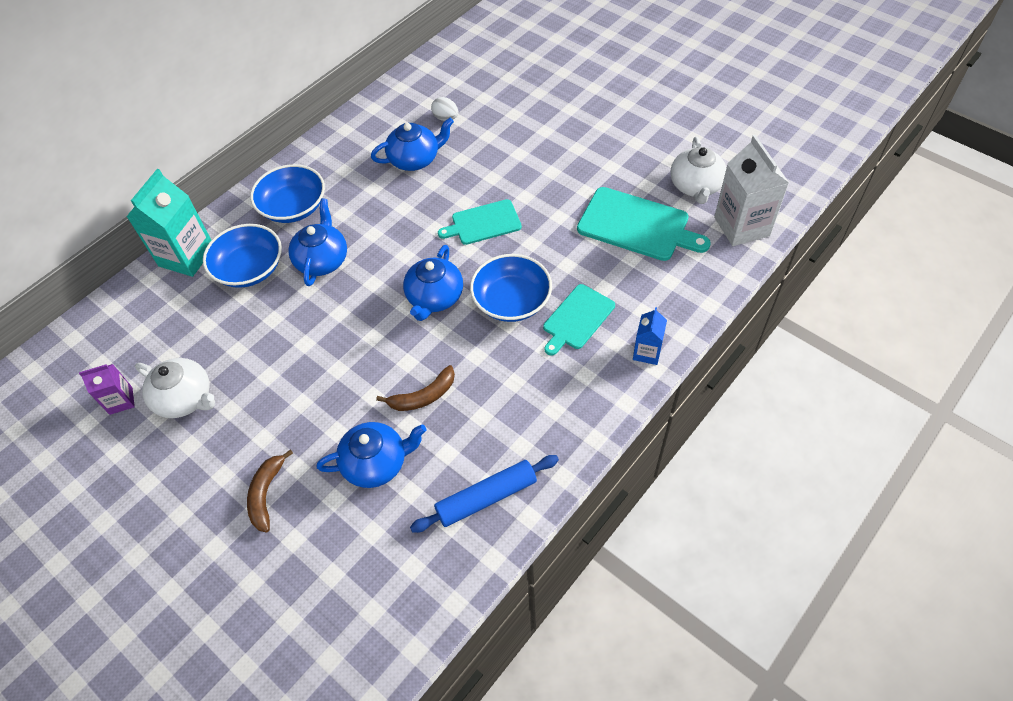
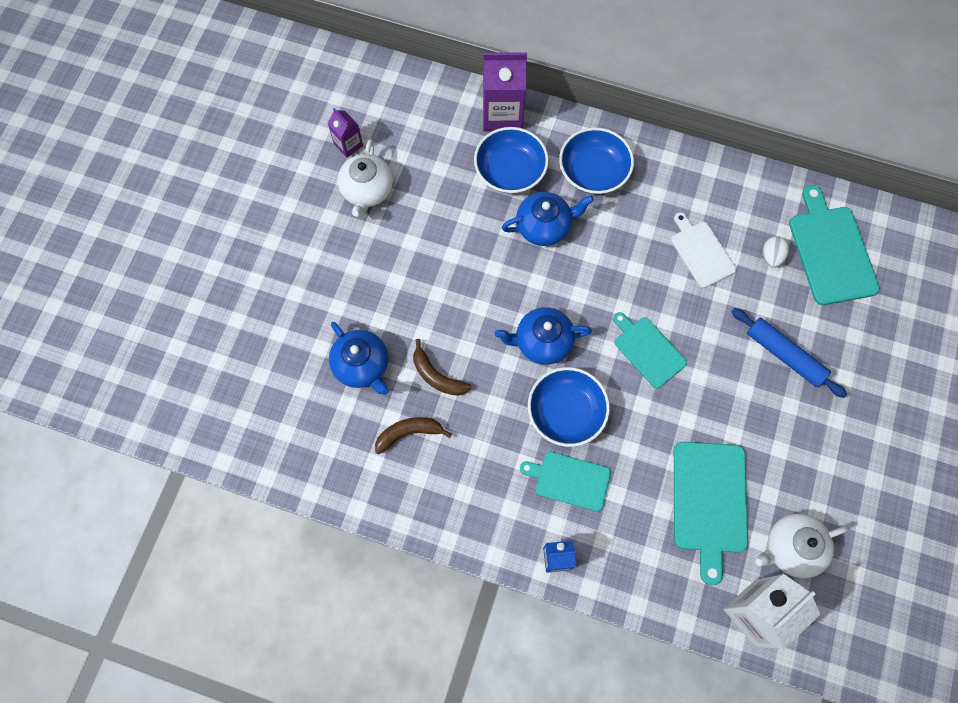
camera: 65 degrees right, 15 degrees up
turquoise carton [126,169,211,277] -> purple carton [483,52,527,131]
brown banana [247,449,293,533] -> brown banana moved to [375,417,452,454]
blue teapot [371,118,454,171] -> white cutting board [671,212,736,288]
blue rolling pin [410,455,559,533] -> blue rolling pin moved to [731,308,847,398]
none -> turquoise cutting board [789,185,880,305]

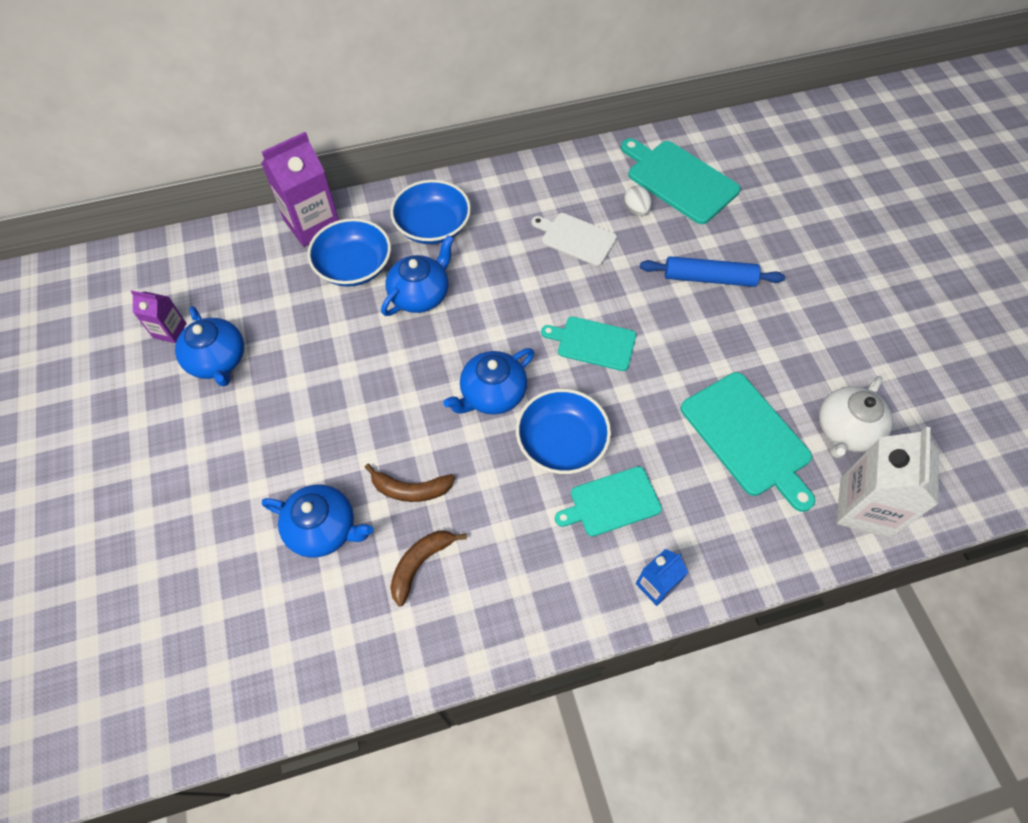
camera: 35 degrees left, 10 degrees down
white teapot [338,140,393,218] -> blue teapot [175,306,244,386]

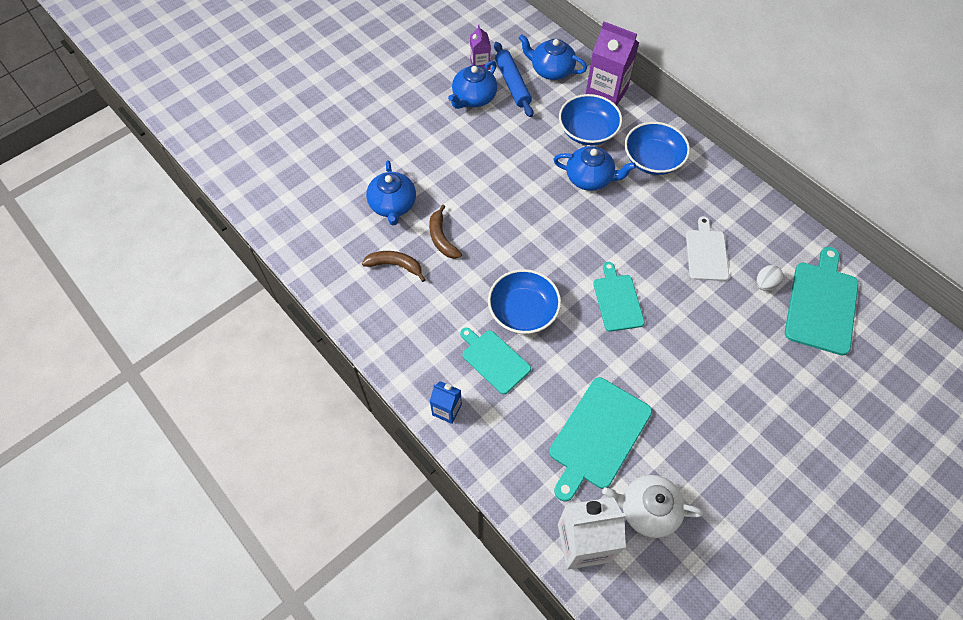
camera: 65 degrees right, 0 degrees up
blue teapot [443,348,534,415] -> blue teapot moved to [519,34,587,80]
blue rolling pin [640,256,785,287] -> blue rolling pin moved to [494,42,533,117]

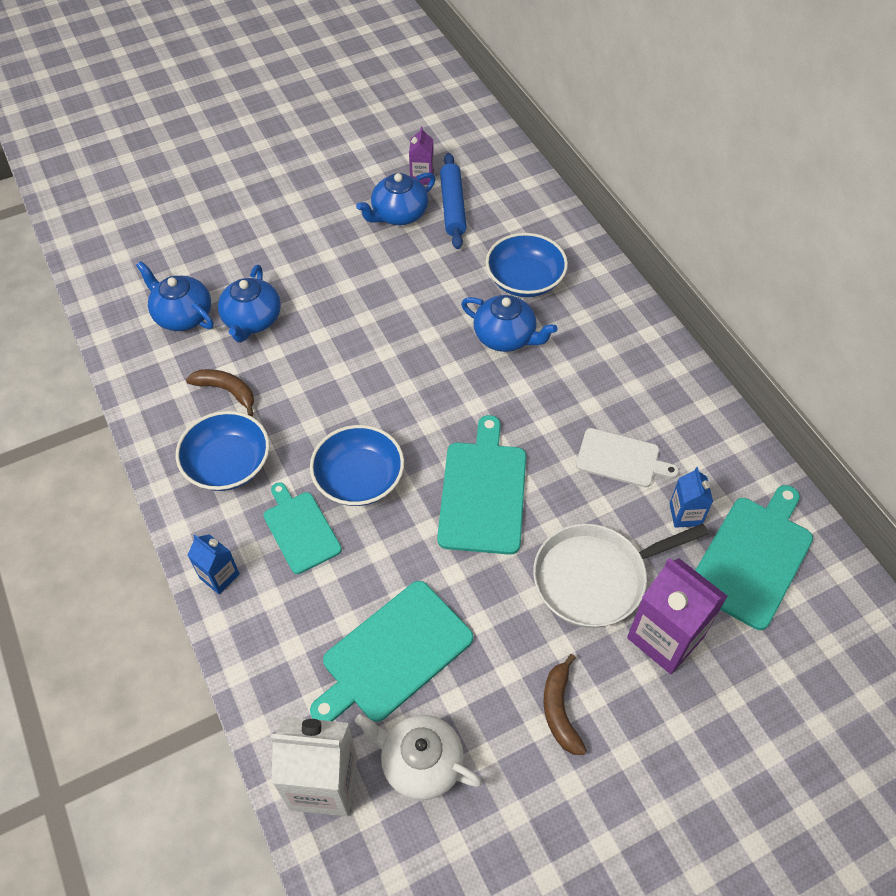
camera: 15 degrees right, 5 degrees down
brown banana [429,204,462,259] -> brown banana moved to [544,654,587,755]
blue teapot [519,34,587,80] -> blue teapot moved to [136,261,214,331]
purple carton [586,21,639,106] -> purple carton moved to [627,558,728,674]
turquoise cutting board [593,262,645,332] -> turquoise cutting board [437,415,526,555], size x1.55
blue bowl [625,122,690,175] -> blue bowl moved to [176,411,270,491]
white cutting board [686,216,729,281] -> white cutting board turned 90 degrees clockwise [576,428,679,487]
white egg [756,265,783,291] -> blue carton [669,467,713,528]
none -> white pan [533,524,709,628]

